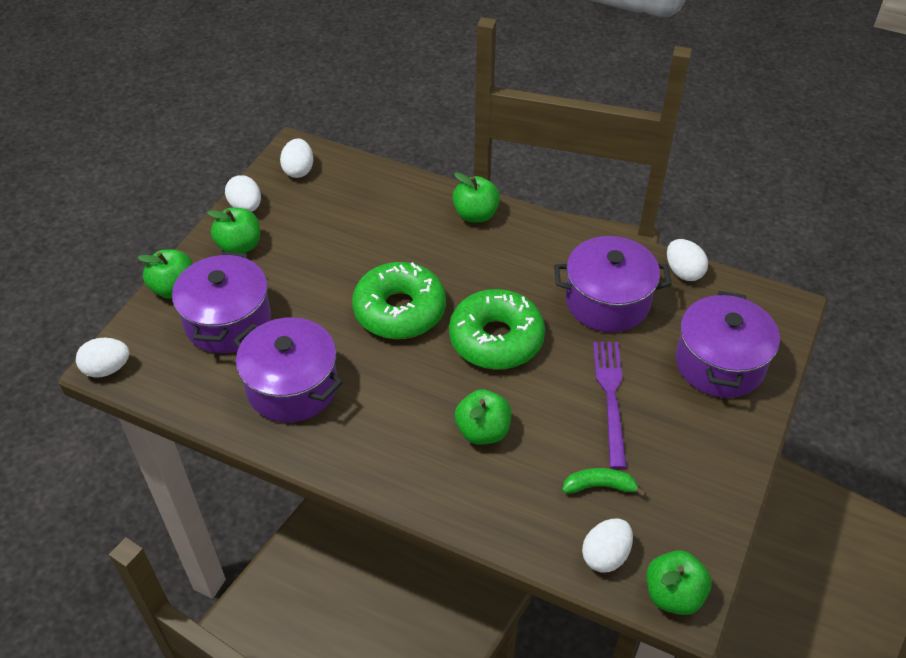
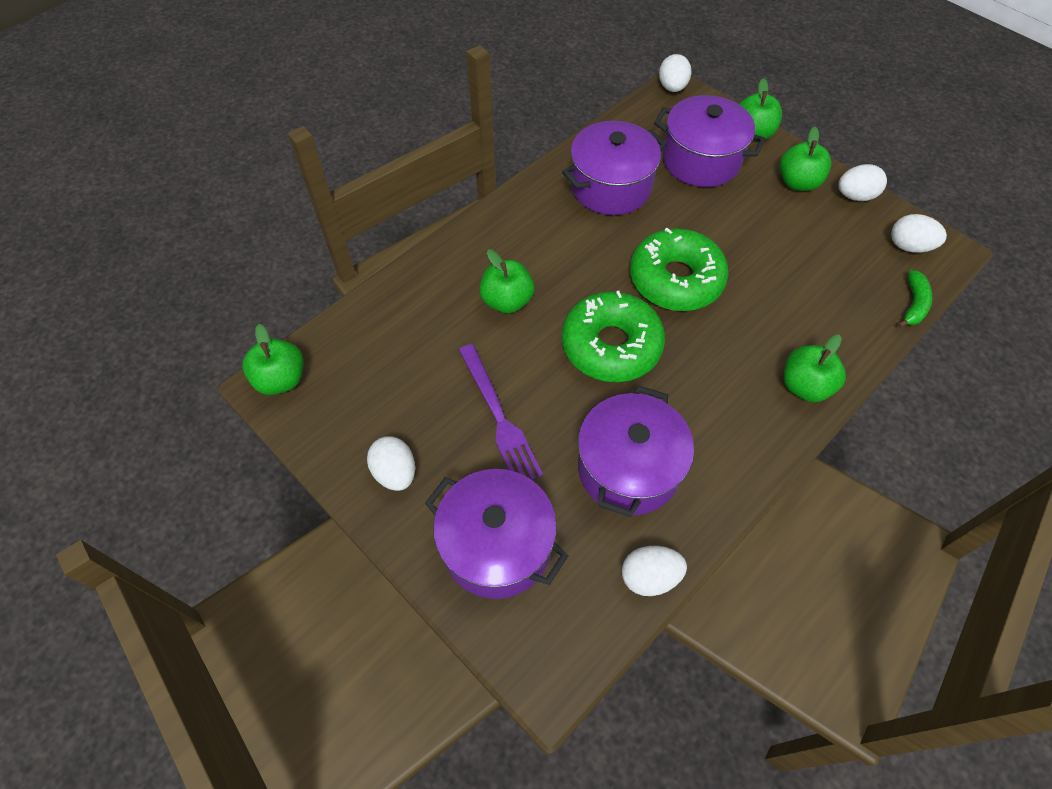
camera: 110 degrees right, 10 degrees up
green banana [562,468,646,497] -> green banana moved to [897,270,932,328]
white egg [582,518,633,572] -> white egg moved to [367,436,415,491]
purple fork [593,342,627,469] -> purple fork turned 45 degrees clockwise [459,344,543,480]

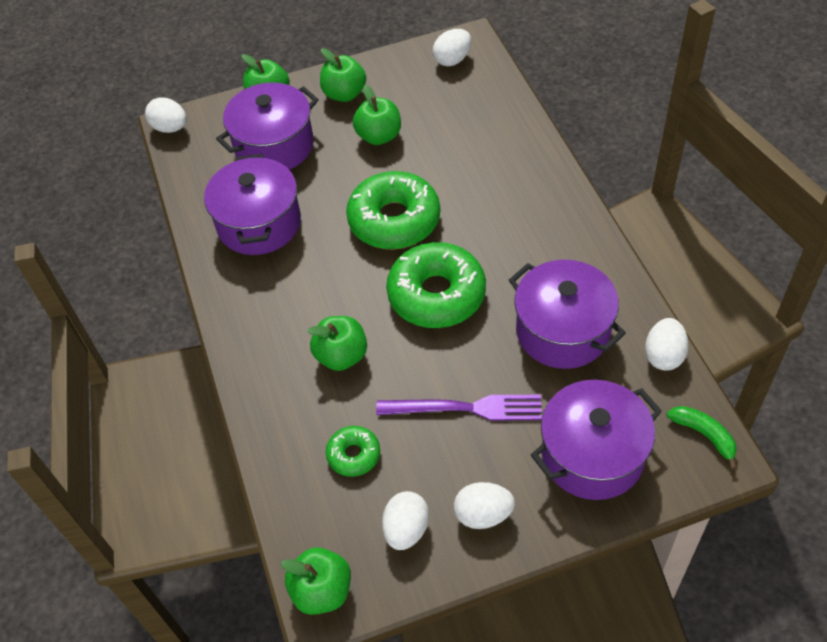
camera: 60 degrees left, 5 degrees down
green apple [783,334,846,402] -> green apple moved to [353,85,401,145]
white egg [838,164,887,201] -> white egg moved to [382,491,429,550]
green banana [897,270,932,328] -> green banana moved to [667,406,737,469]
none -> green donut [326,426,380,477]

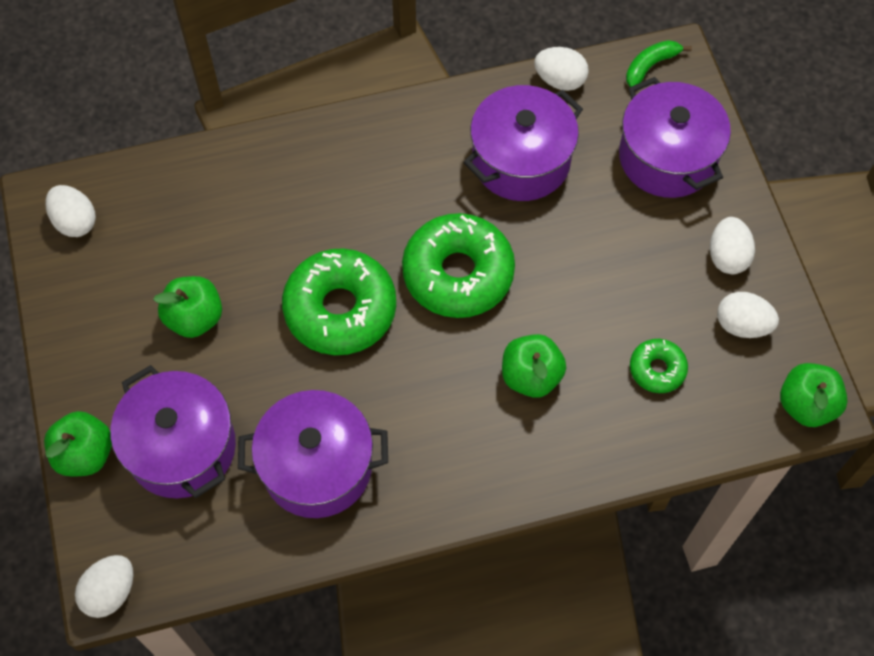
camera: 90 degrees left, 10 degrees up
green apple [320,48,366,102] -> none
purple fork [376,395,542,421] -> none

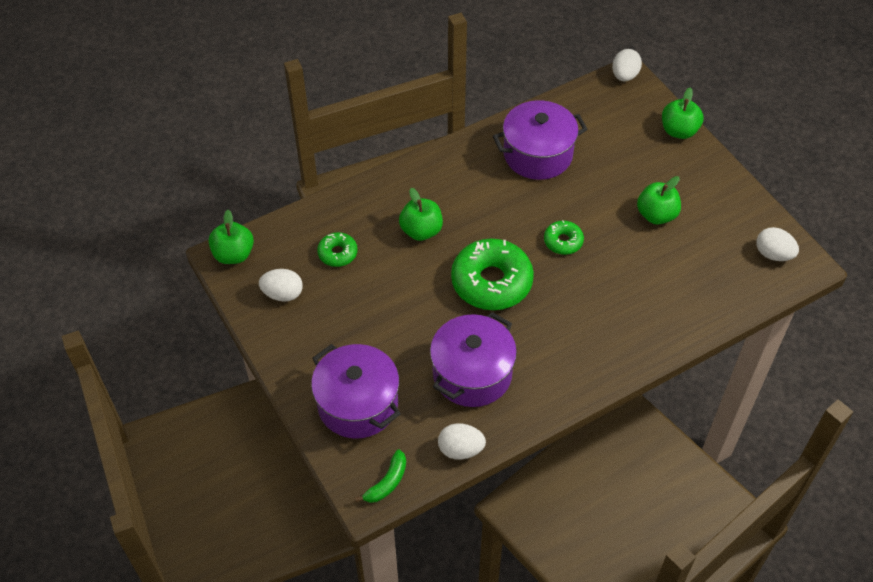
camera: 165 degrees right, 10 degrees down
purple pot [110,365,236,498] -> none
green donut [282,248,396,355] -> green donut [544,220,584,255], size x0.50
white egg [710,217,755,274] -> none

